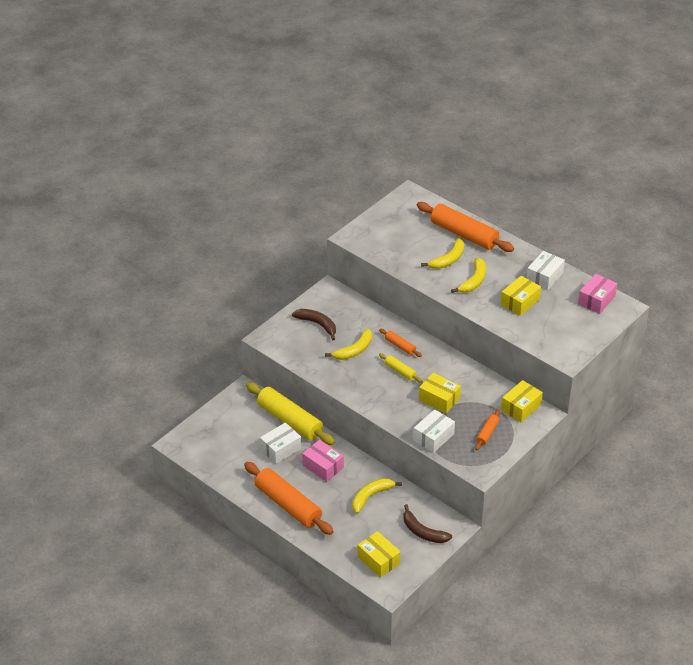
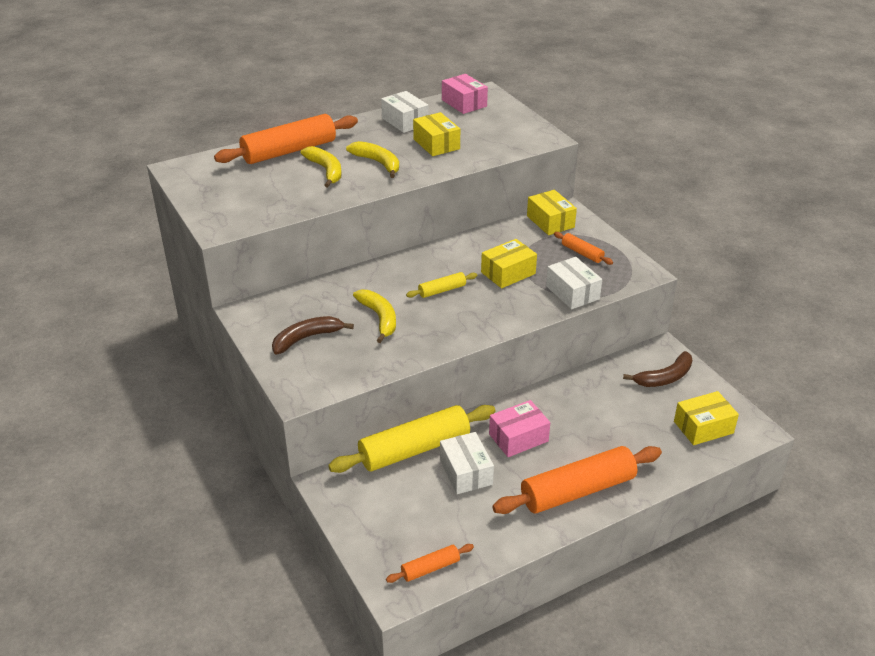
camera: 70 degrees left, 5 degrees down
yellow banana [352,478,402,514] -> none
orange rolling pin [379,329,422,357] -> orange rolling pin moved to [386,544,474,583]

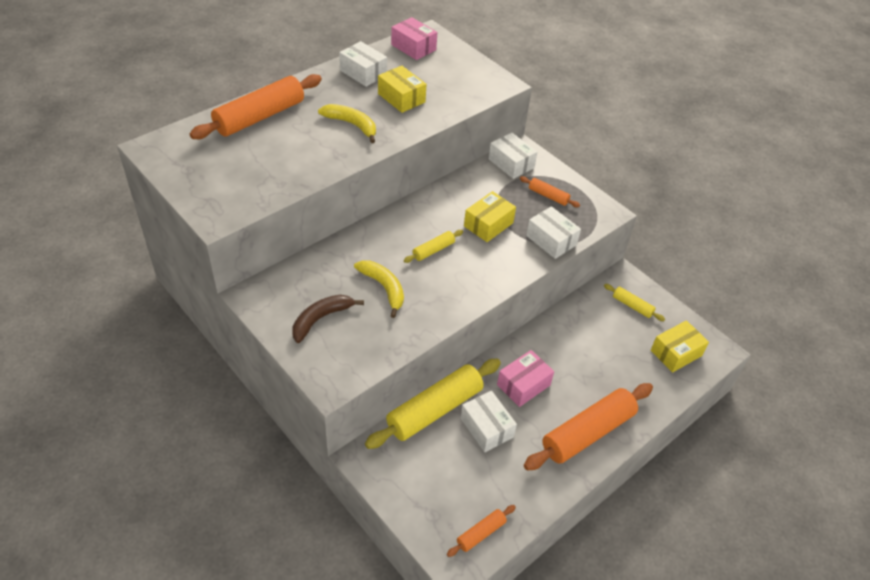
camera: 15 degrees left, 10 degrees up
yellow banana [300,146,342,188] -> none
yellow box [527,190,577,235] -> white box [488,133,537,179]
brown banana [623,351,692,387] -> yellow rolling pin [604,284,665,321]

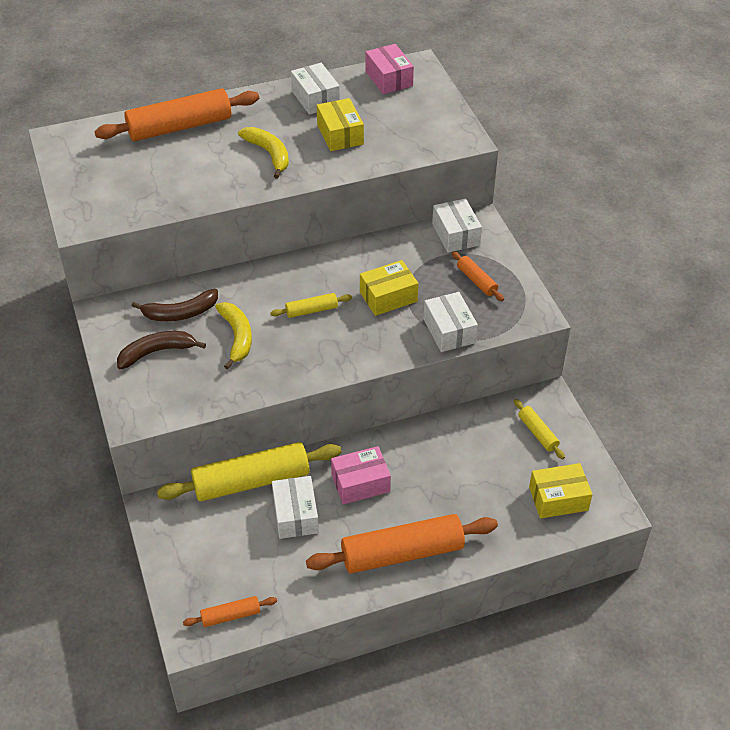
camera: 25 degrees right, 0 degrees up
none -> brown banana [132,289,218,321]

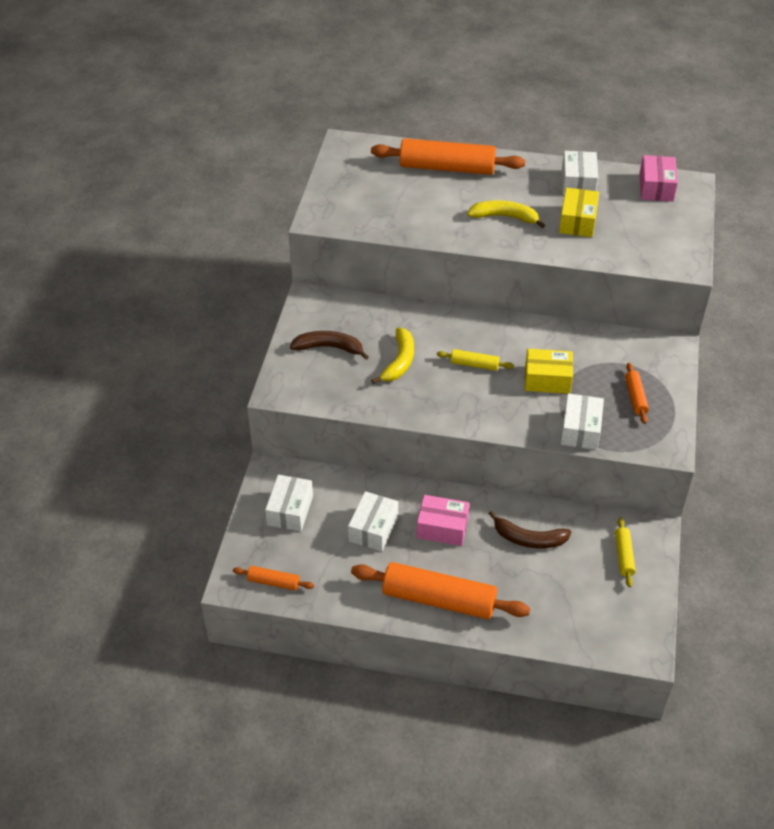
camera: 30 degrees right, 0 degrees up
brown banana [132,289,218,321] -> brown banana moved to [488,511,571,548]
yellow rolling pin [157,442,341,501] -> none
yellow banana [238,127,289,179] -> yellow banana turned 75 degrees counterclockwise [467,200,545,228]
white box [432,198,482,253] -> white box moved to [265,475,313,531]
yellow box [529,463,592,518] -> none

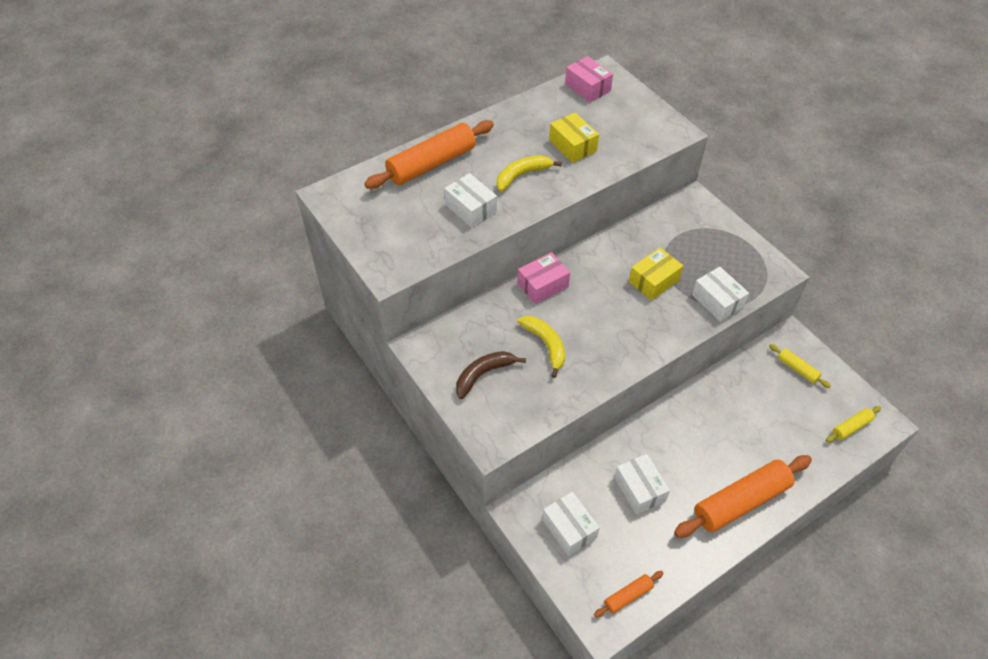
camera: 45 degrees left, 5 degrees up
pink box [416,495,469,546] -> pink box moved to [518,252,570,304]
yellow rolling pin [437,349,514,371] -> yellow rolling pin moved to [826,406,881,443]
brown banana [488,511,571,548] -> none
white box [562,151,598,195] -> white box moved to [444,173,497,228]
orange rolling pin [625,363,649,424] -> none

